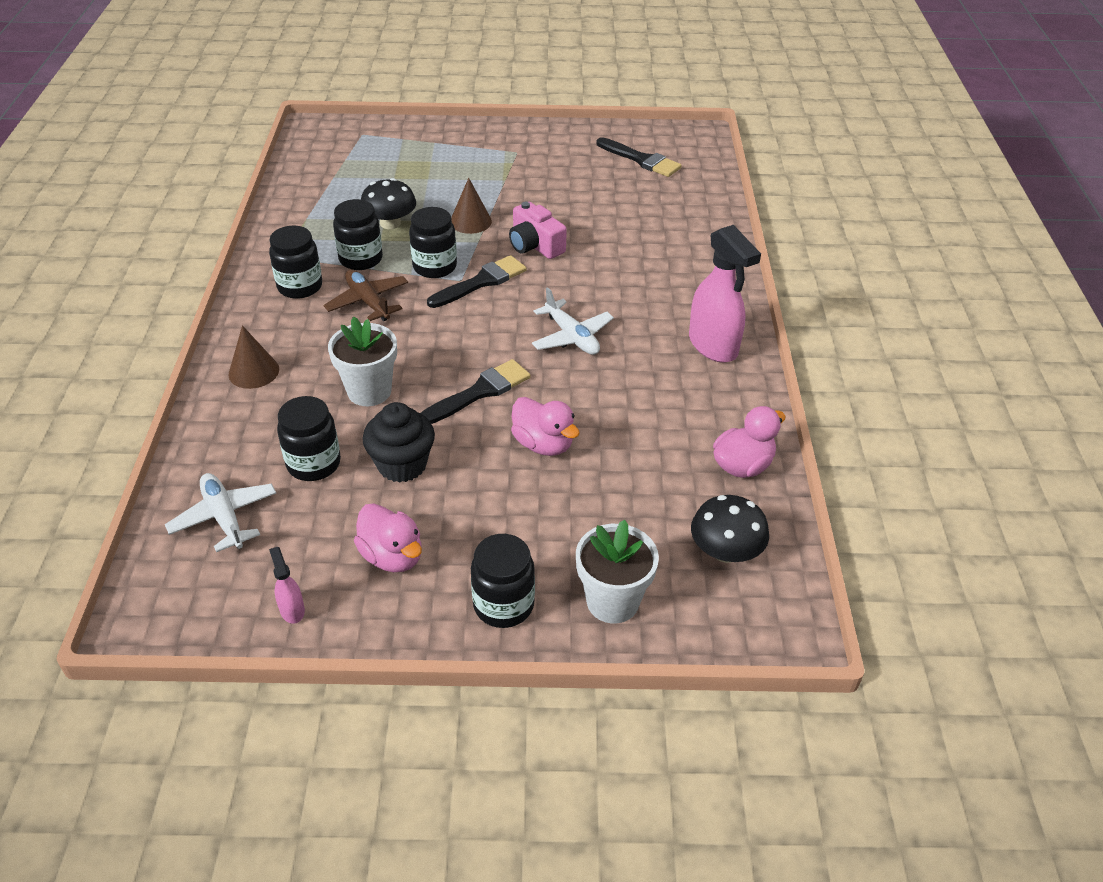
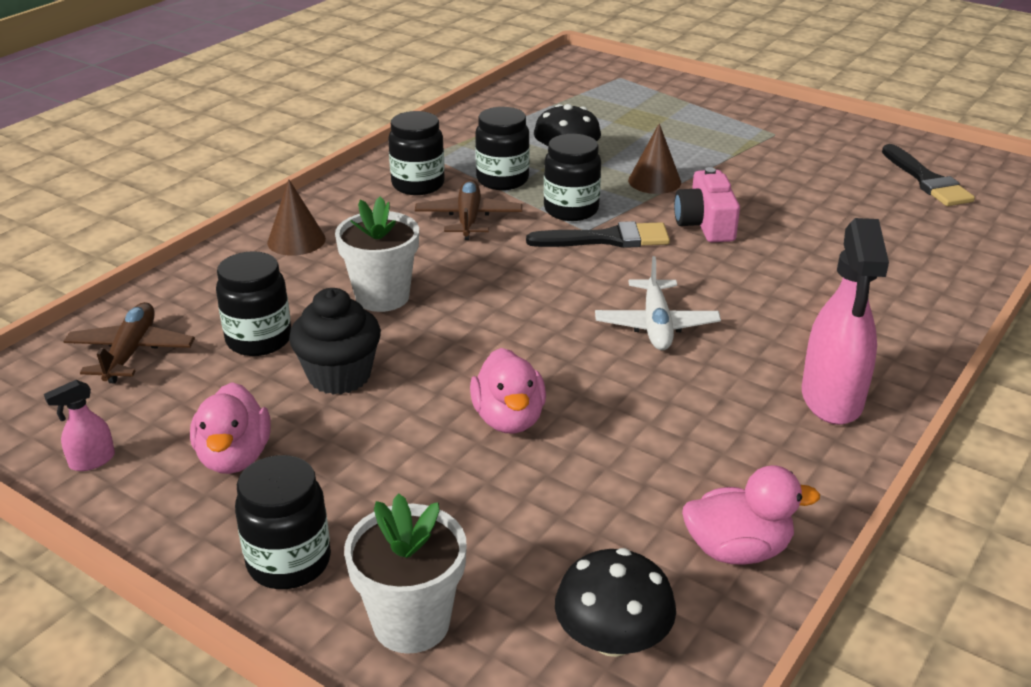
camera: 35 degrees right, 10 degrees down
white plane [165,473,276,552] -> brown plane [63,302,195,383]
pink spray bottle [269,547,305,624] -> pink spray bottle turned 135 degrees counterclockwise [44,380,115,471]
black brush [420,359,531,424] -> none

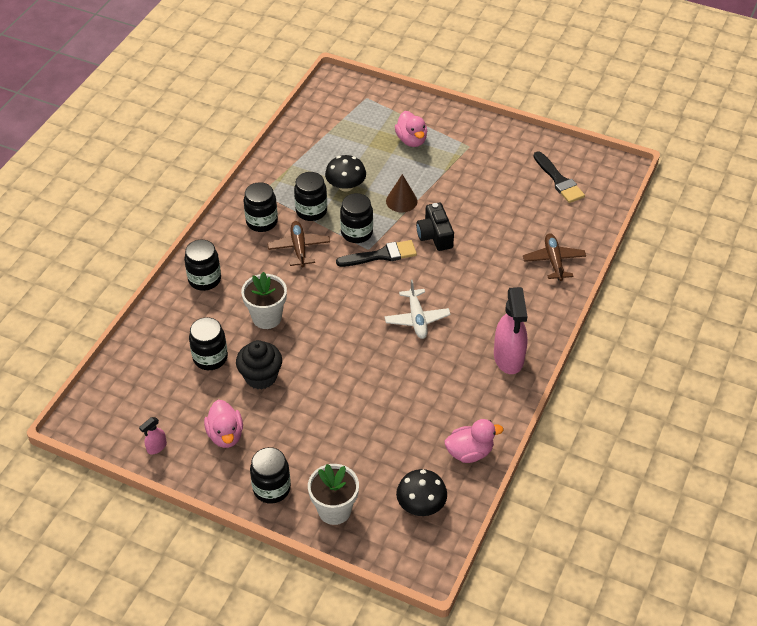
camera: 10 degrees left, 15 degrees up
brown plane [63,302,195,383] -> brown plane moved to [523,233,586,281]
brown cone [267,179,326,256] -> black jar [184,240,221,291]
pink duck [470,348,546,434] -> pink duck moved to [395,111,427,147]
pink camera [674,167,740,242] -> black camera [416,203,454,251]

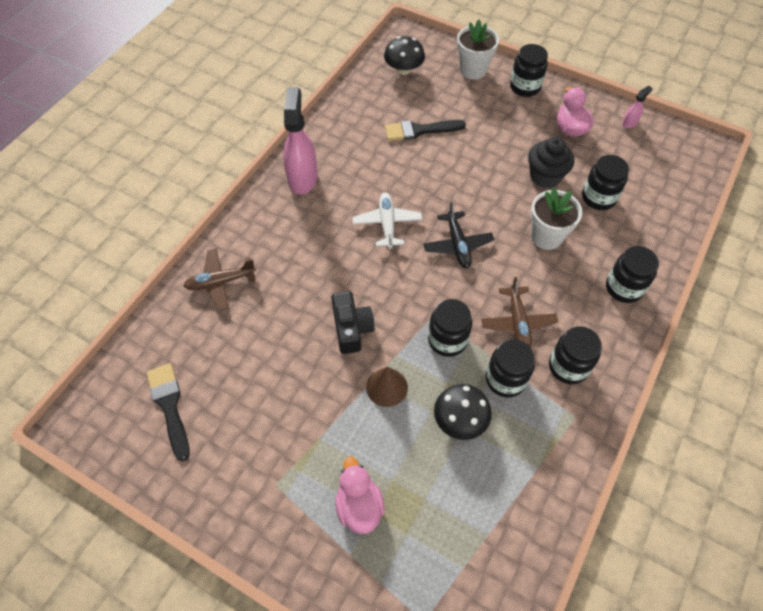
camera: 175 degrees left, 10 degrees up
black brush [336,240,417,267] -> black brush moved to [385,120,466,141]
pink duck [445,419,504,463] -> none
brown plane [523,233,586,281] -> brown plane turned 75 degrees clockwise [184,249,256,311]
none -> black plane [424,202,494,268]

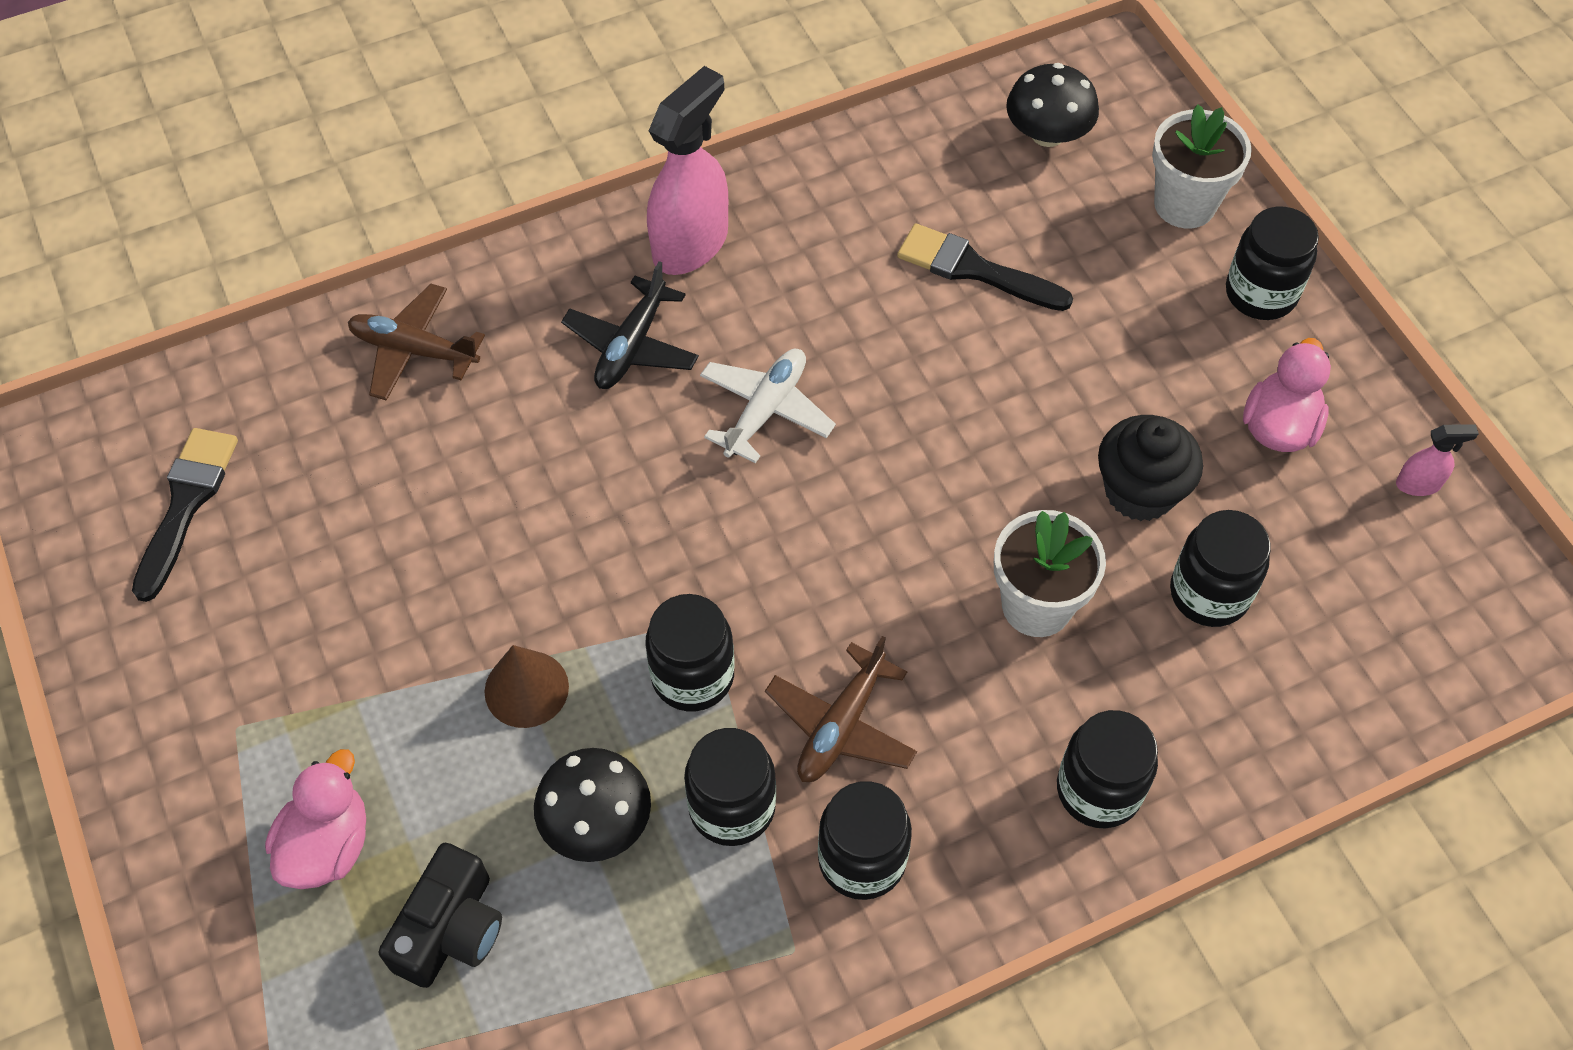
camera: 35 degrees right, 0 degrees up
black camera [332,291,374,354] -> black camera moved to [379,843,502,988]
black plane [424,202,494,268] -> black plane moved to [561,261,699,389]

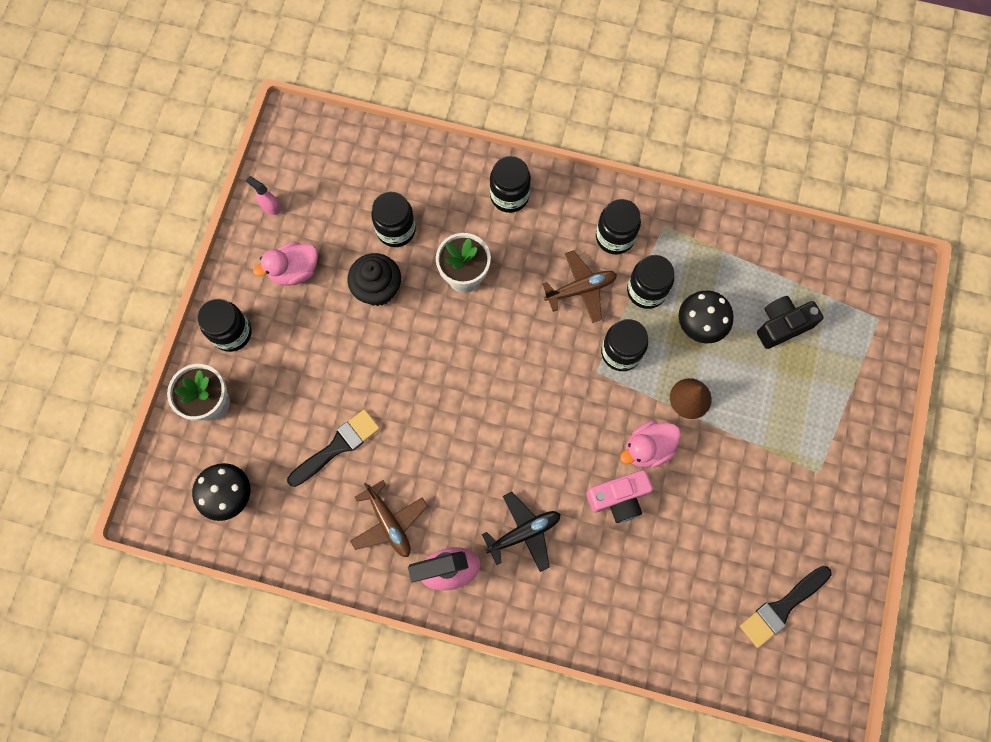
camera: 140 degrees left, 15 degrees up
pink duck [265,749,366,889] -> pink duck moved to [620,420,681,468]
brown plane [348,284,485,401] -> brown plane moved to [350,480,428,557]
white plane [700,349,836,463] -> none
black brush [897,224,1073,311] -> black brush turned 105 degrees counterclockwise [287,409,380,487]
none -> pink camera [586,470,653,523]

